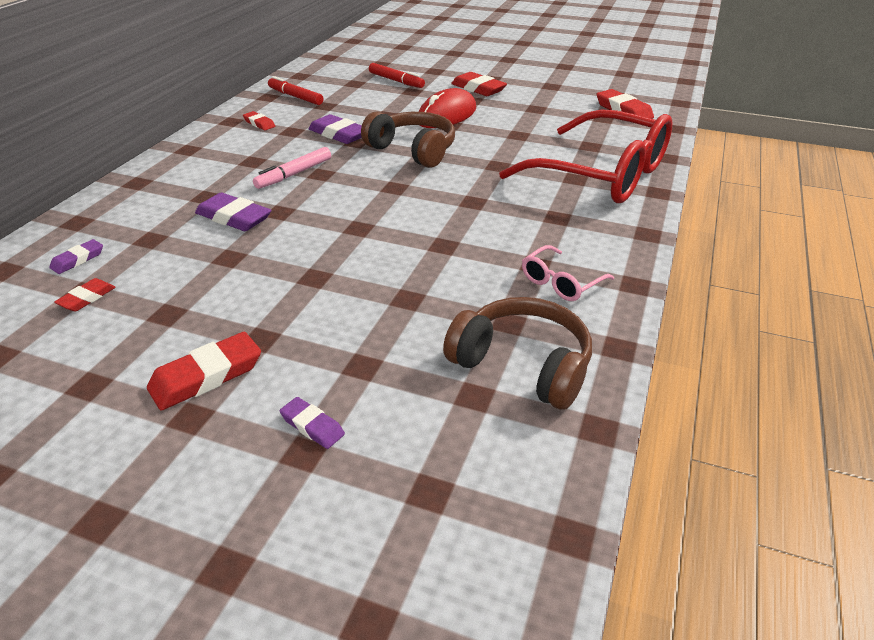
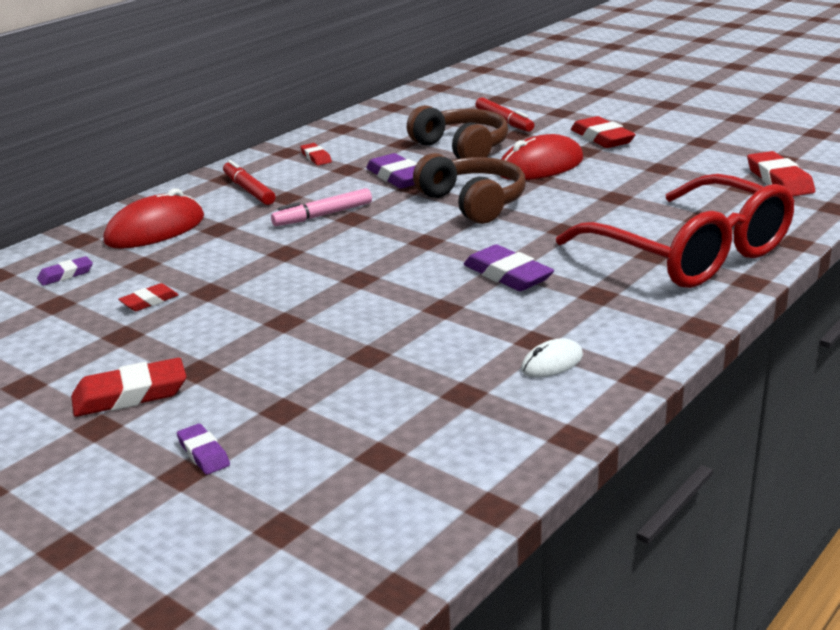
camera: 20 degrees right, 10 degrees down
red eraser [55,278,116,311] -> red eraser moved to [118,283,178,311]
purple eraser [195,193,271,231] -> purple eraser moved to [464,245,554,291]
red marker [268,76,323,105] -> red marker moved to [223,160,275,205]
brown headphones [443,297,592,410] -> brown headphones moved to [407,105,508,159]
pink glasses [522,245,614,301] -> white mouse [521,339,583,378]
none -> red mouse [103,188,204,249]

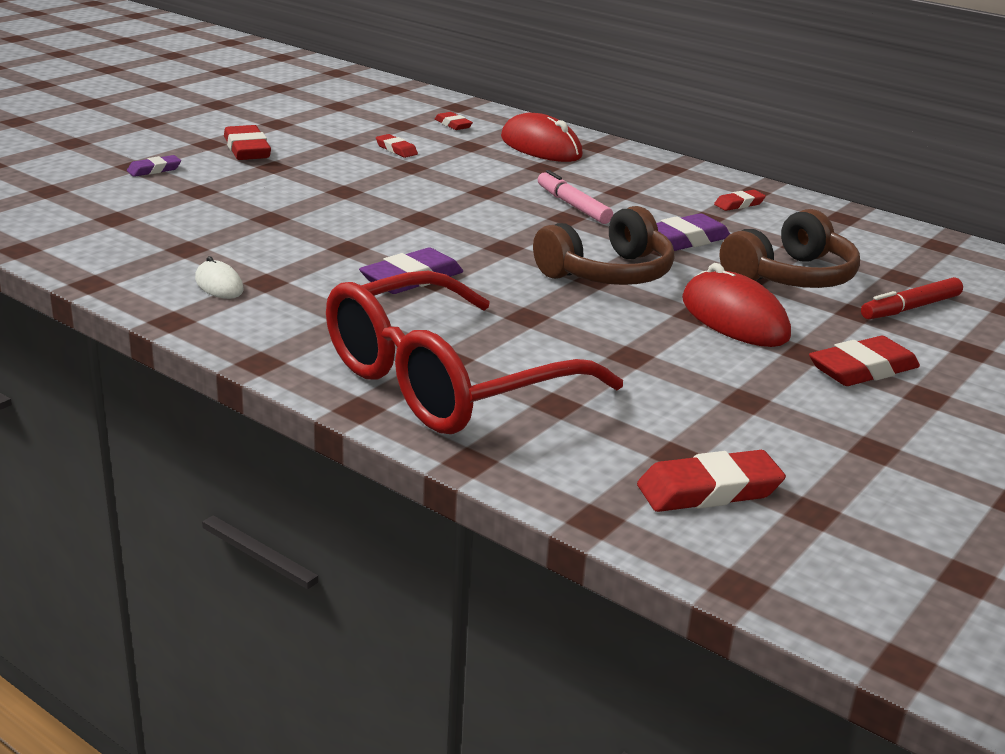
camera: 85 degrees right, 0 degrees up
purple eraser [37,256,93,286] -> red eraser [435,112,473,130]
red marker [223,160,275,205] -> none

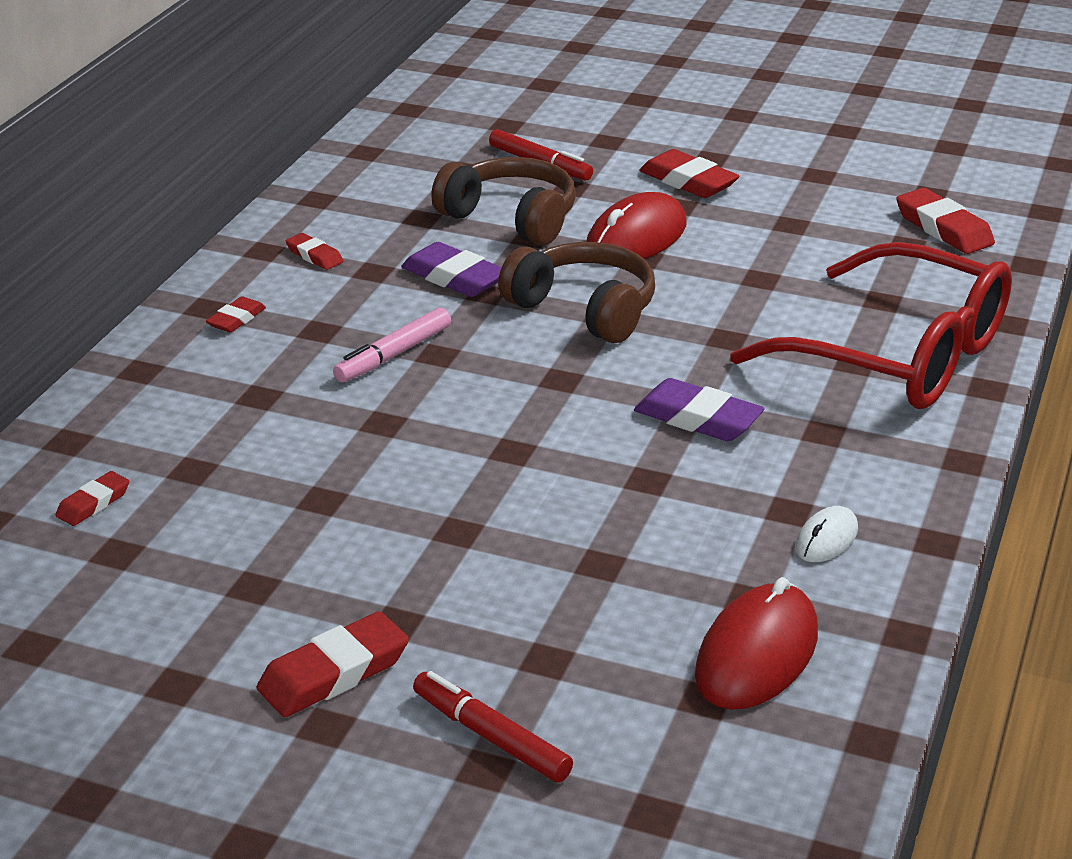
camera: 105 degrees left, 5 degrees up
purple eraser [127,155,181,177] -> red marker [413,671,573,783]
red eraser [376,134,418,158] -> red eraser moved to [206,296,266,333]
red mouse [501,113,583,162] -> red mouse moved to [695,577,818,710]

